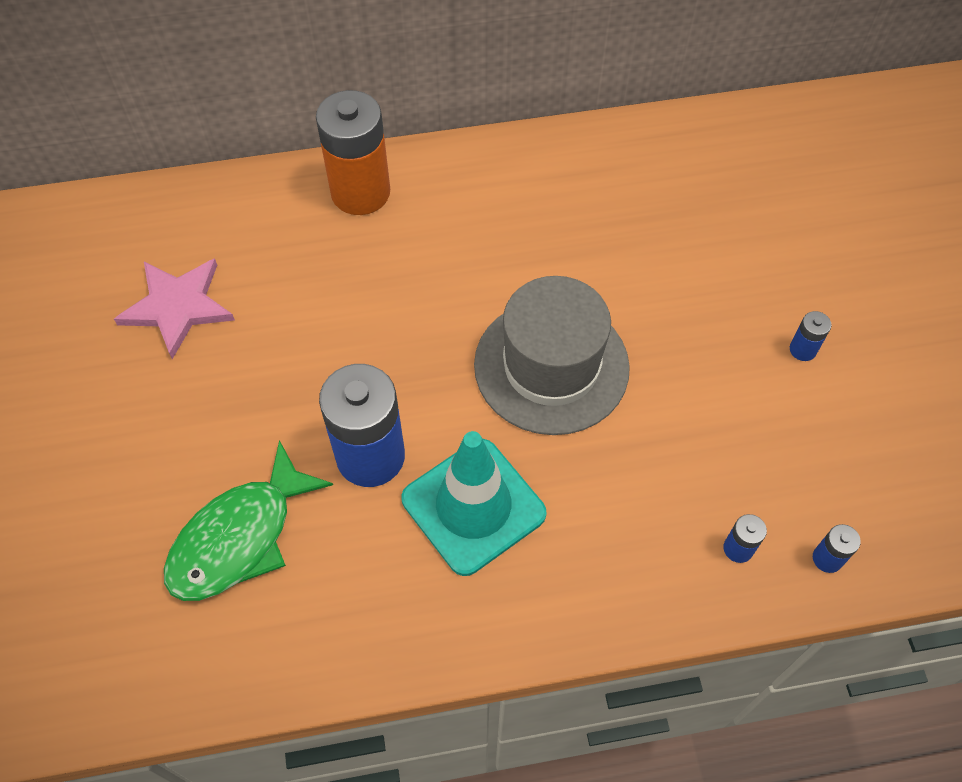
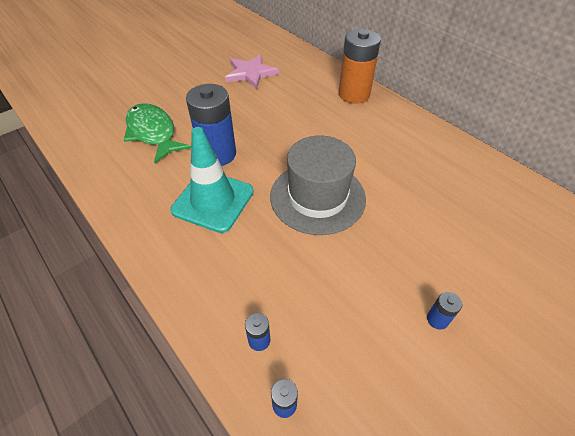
camera: 60 degrees right, 10 degrees down
green fish [164,440,333,601] -> green fish turned 45 degrees clockwise [124,103,191,163]

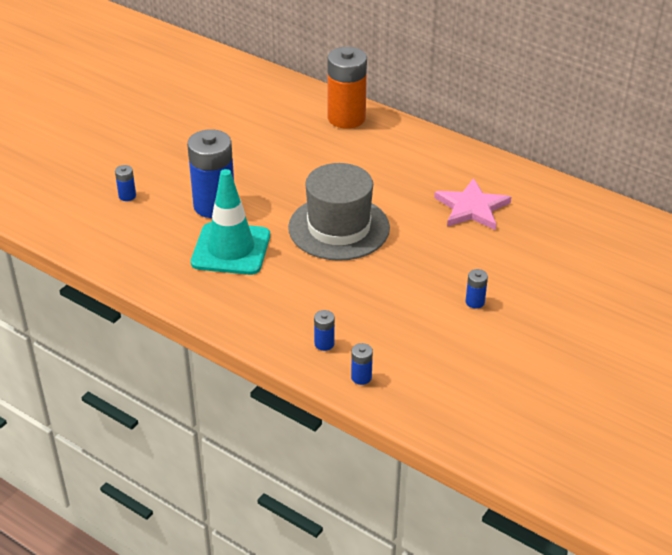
camera: 15 degrees left, 10 degrees down
green fish [124,103,191,163] -> blue battery [115,165,136,201]
pink star [225,54,279,89] -> pink star moved to [434,178,511,230]

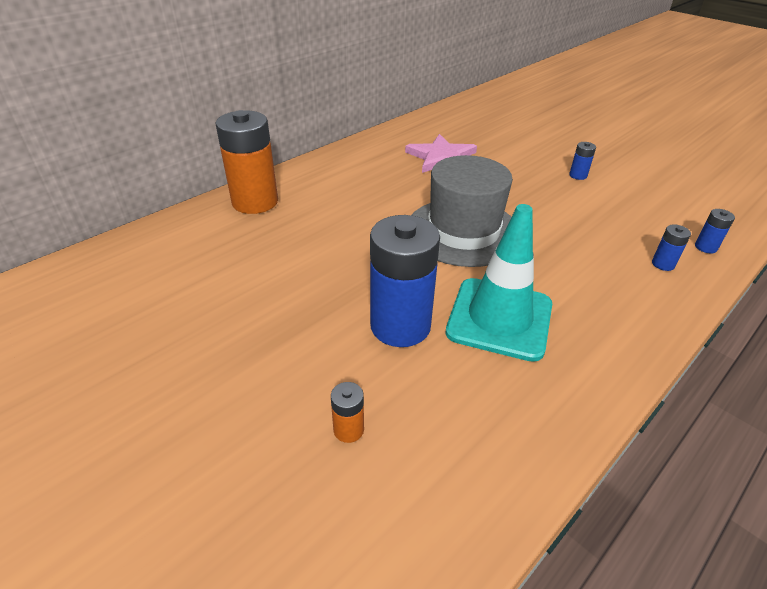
camera: 80 degrees left, 0 degrees up
blue battery [115,165,136,201] -> orange battery [331,382,364,443]

